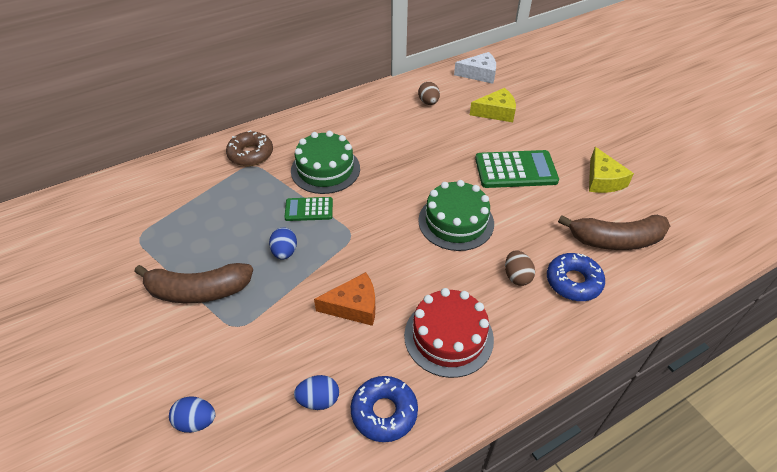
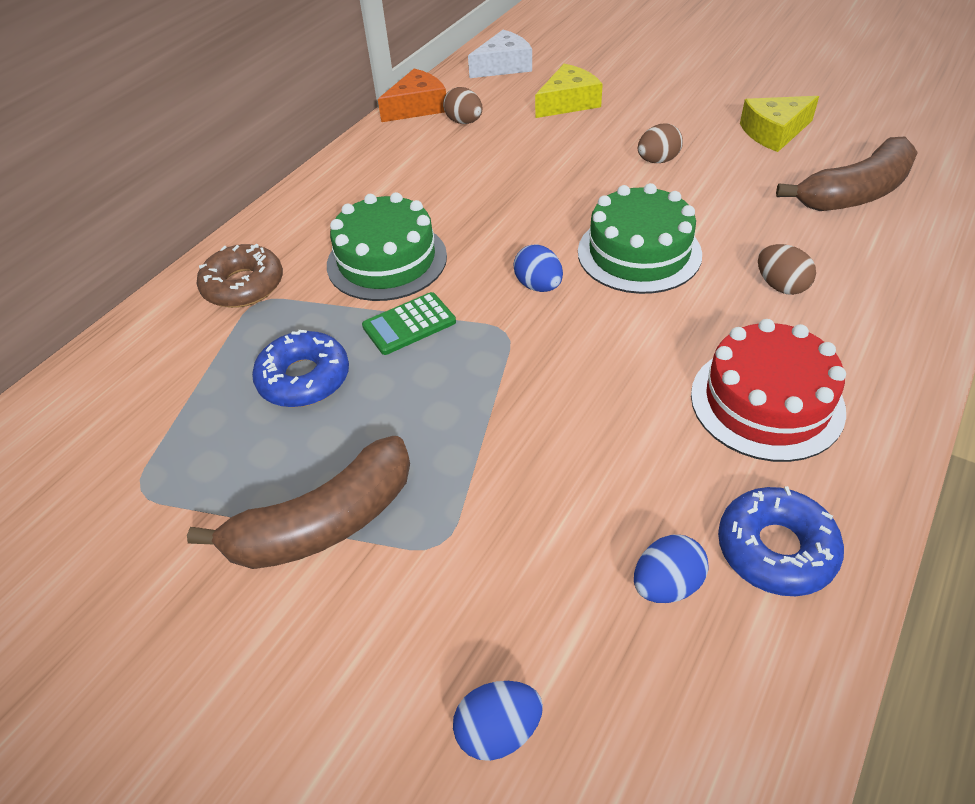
camera: 25 degrees left, 0 degrees up
blue egg [269,227,297,260] -> blue egg moved to [513,245,563,292]
orange cheese [314,272,375,326] -> orange cheese moved to [378,69,446,122]
green calculator [475,150,559,188] -> brown egg [638,124,683,163]
blue donut [547,253,605,301] -> blue donut moved to [252,330,349,407]
yellow cheese [589,147,634,193] -> yellow cheese turned 105 degrees clockwise [740,96,819,152]

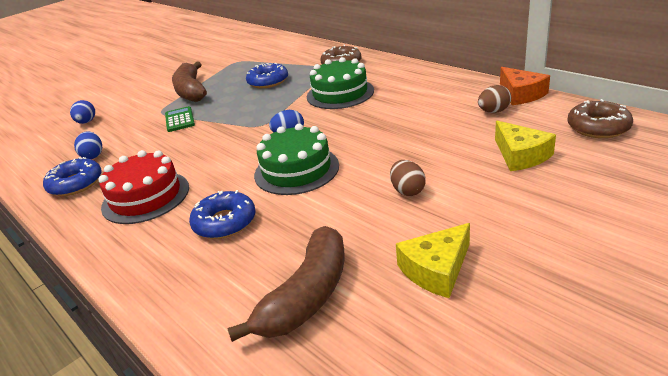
camera: 105 degrees right, 15 degrees down
green calculator [362,292,456,355] -> green calculator moved to [165,106,195,132]
white cheese [468,30,532,78] -> brown donut [567,99,633,138]
yellow cheese [740,96,819,152] -> yellow cheese turned 120 degrees counterclockwise [396,223,470,298]
brown egg [758,244,816,295] -> blue donut [189,190,255,239]
brown banana [776,137,918,211] -> brown banana turned 135 degrees counterclockwise [227,226,345,342]

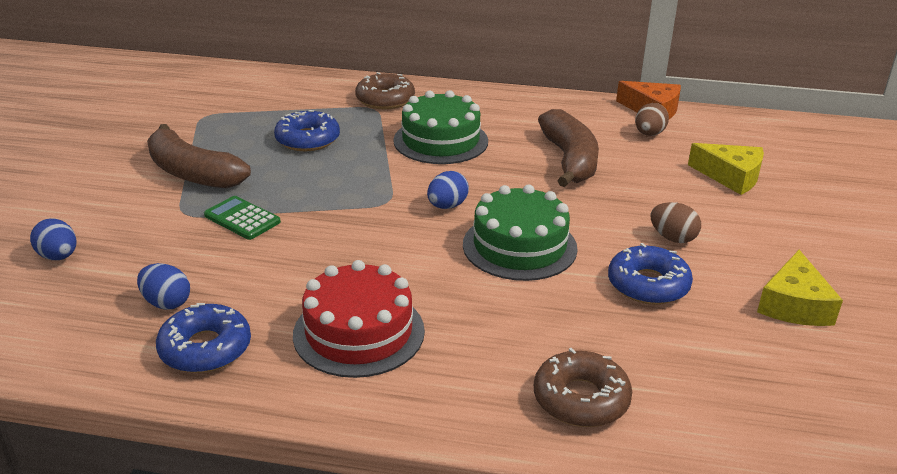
camera: 40 degrees left, 0 degrees up
blue donut [189,190,255,239] -> blue donut moved to [608,243,693,305]
brown banana [227,226,345,342] -> brown banana moved to [538,109,599,187]
brown donut [567,99,633,138] -> brown donut moved to [534,348,632,427]

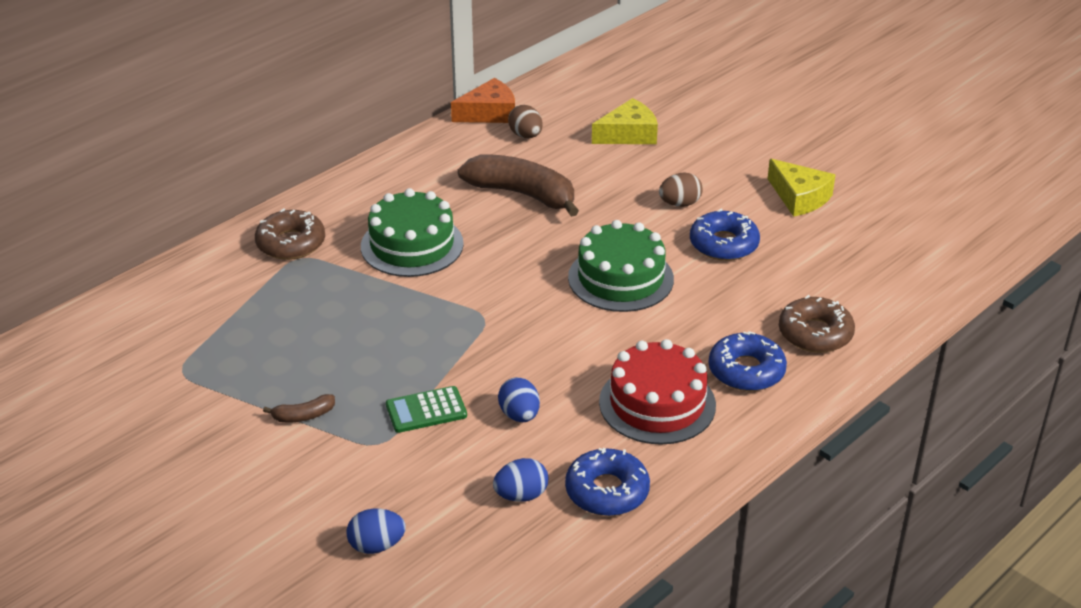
camera: 55 degrees left, 5 degrees up
brown banana [147,124,251,188] -> brown banana [263,394,335,422], size x0.44
blue donut [274,110,340,151] -> blue donut moved to [708,331,787,391]
blue egg [427,171,469,209] -> blue egg moved to [498,377,540,422]

